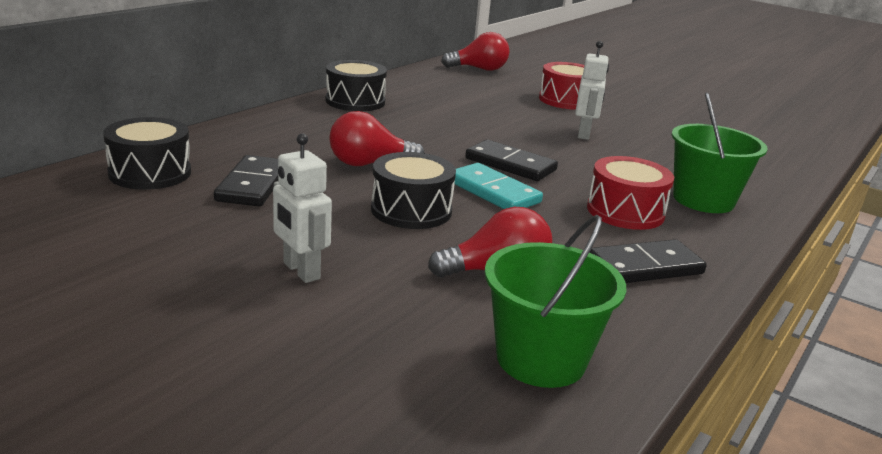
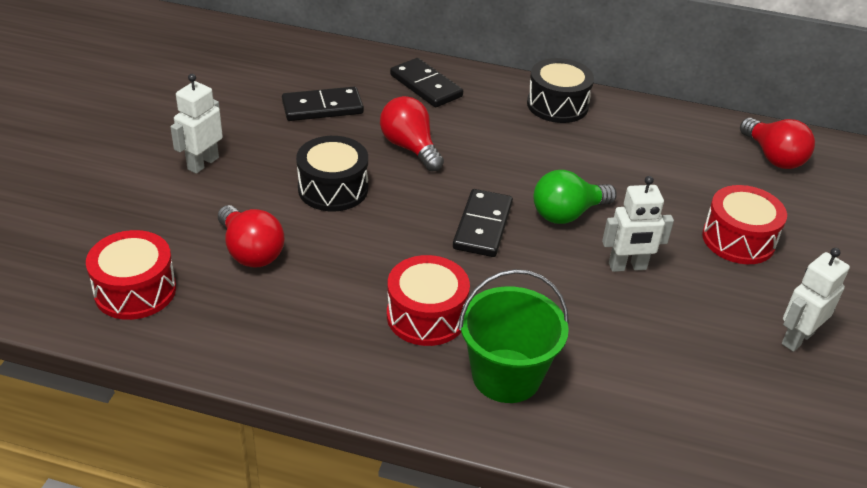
camera: 70 degrees right, 15 degrees up
black drum [103,117,191,190] -> none
turquoise domino [455,163,543,209] -> none
green bucket [485,215,626,388] -> red drum [86,230,176,320]
black domino [590,239,707,283] -> black domino moved to [390,58,463,108]
none -> green light bulb [533,170,617,224]
none -> white robot [782,248,850,352]

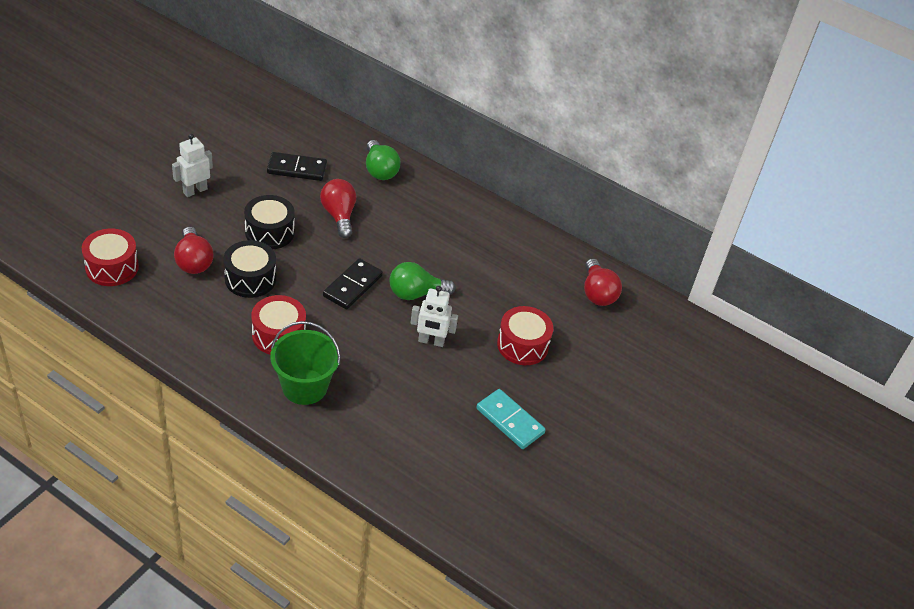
camera: 15 degrees right, 5 degrees up
black domino [390,58,463,108] -> green light bulb [366,140,401,180]
black drum [527,58,594,123] -> black drum moved to [223,240,276,298]
white robot [782,248,850,352] -> turquoise domino [476,389,546,449]

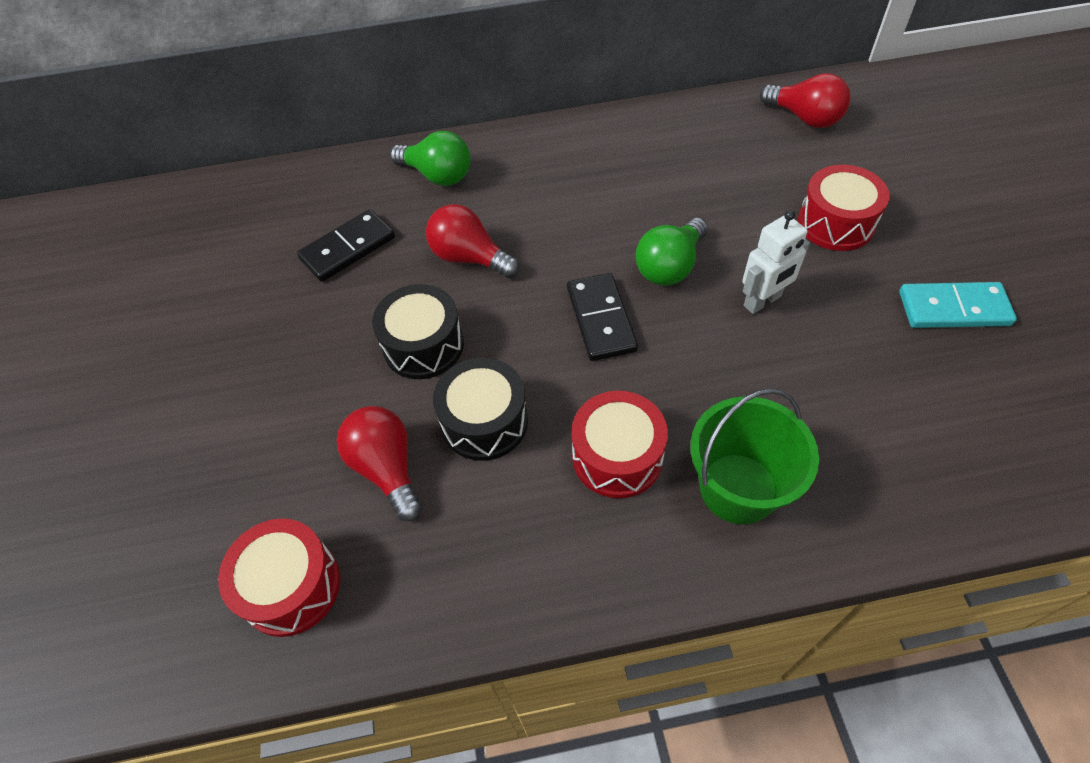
camera: 35 degrees left, 10 degrees up
white robot [172,134,213,197] -> none
red light bulb [174,227,214,274] -> red light bulb turned 150 degrees counterclockwise [337,406,423,522]

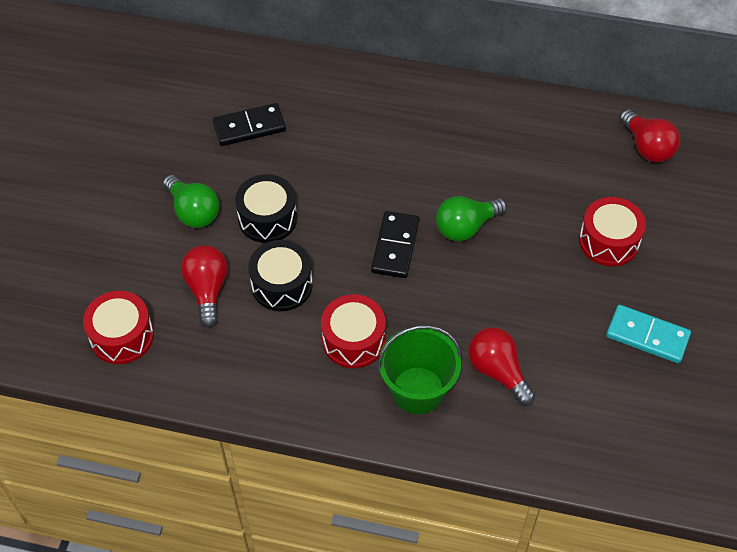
camera: 20 degrees right, 0 degrees up
green light bulb [390,131,471,186] -> green light bulb moved to [163,175,219,228]
red light bulb [426,204,520,278] -> red light bulb moved to [468,327,535,406]
white robot [742,210,810,314] -> none

